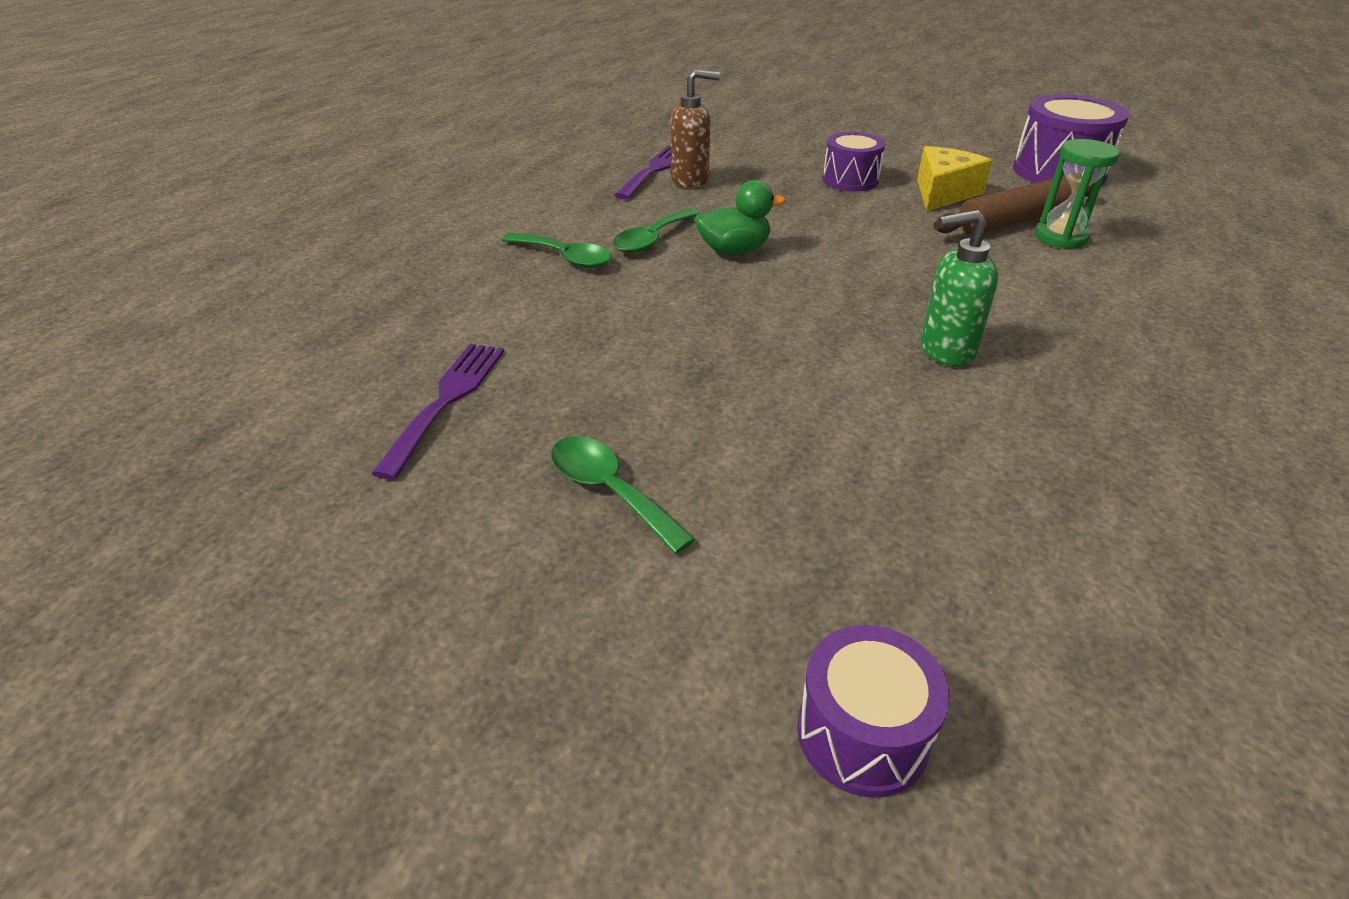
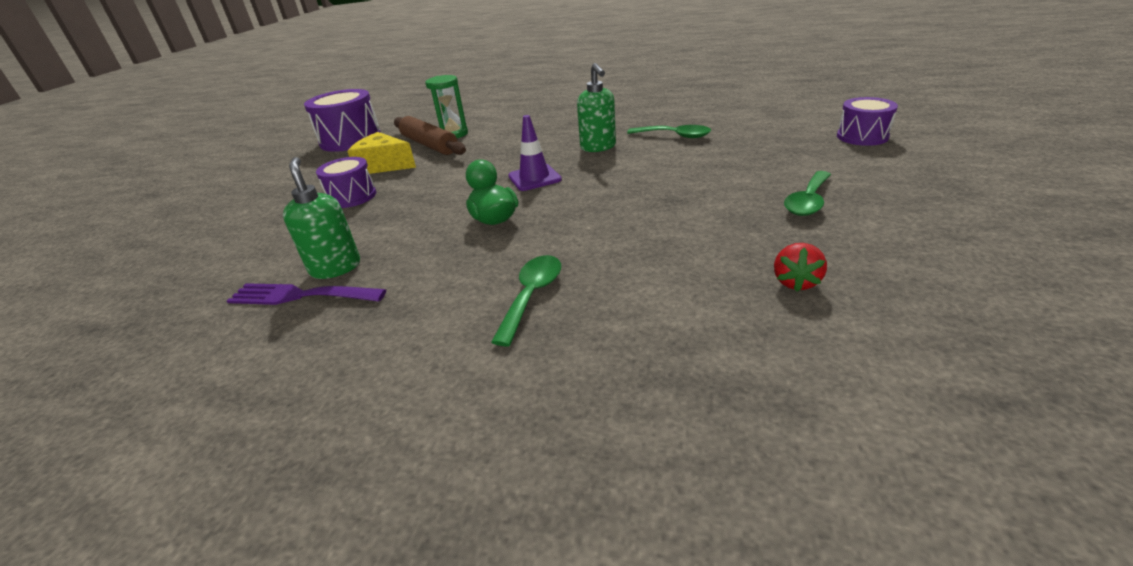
camera: 100 degrees left, 5 degrees down
purple fork [371,344,504,480] -> red strawberry [774,243,827,292]
green spoon [612,209,701,253] -> green spoon moved to [627,125,711,138]
brown soap dispenser [671,69,720,188] -> green soap dispenser [283,157,360,279]
none -> purple traffic cone [508,115,562,191]

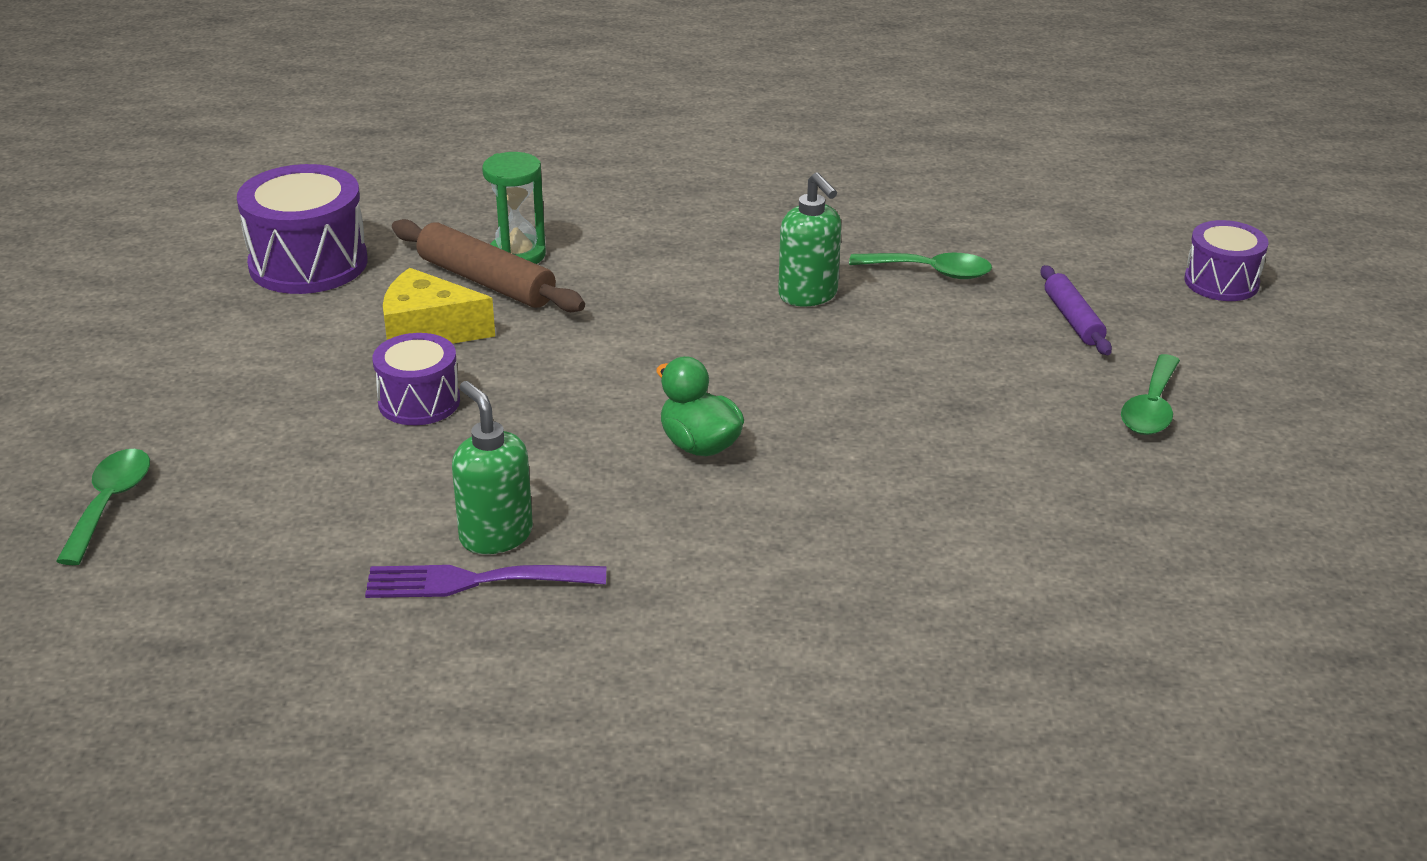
camera: 15 degrees left, 0 degrees up
green spoon [491,255,561,346] -> green spoon moved to [56,449,150,565]
purple traffic cone [508,115,562,191] -> none
red strawberry [774,243,827,292] -> none
none -> purple rolling pin [1040,265,1112,355]

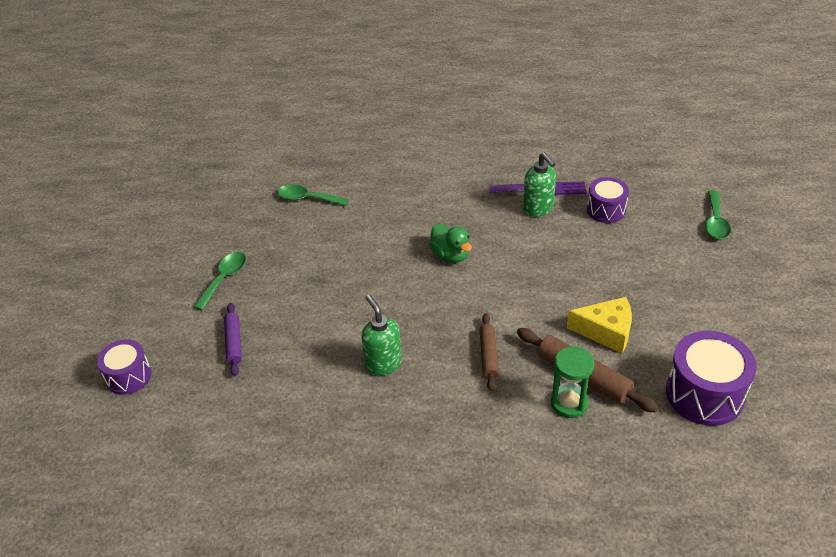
camera: 175 degrees left, 10 degrees up
purple drum [373,333,460,425] -> purple drum moved to [587,177,629,223]
green spoon [849,252,992,279] -> green spoon moved to [277,184,349,206]
none -> brown rolling pin [479,313,498,391]

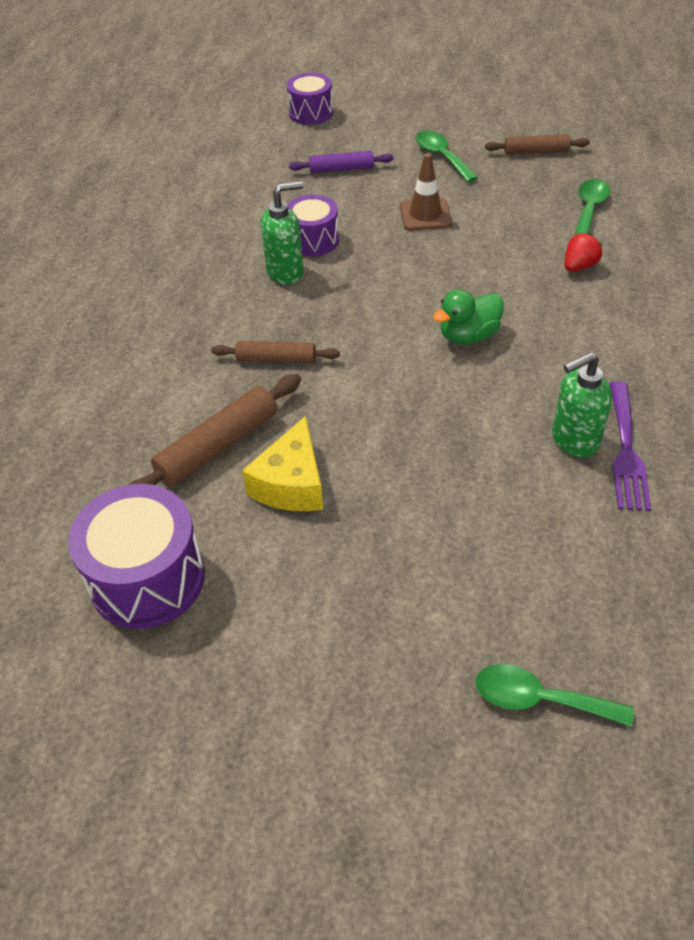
camera: 95 degrees right, 5 degrees up
green spoon [194,252,246,310] -> green spoon turned 150 degrees counterclockwise [415,131,478,182]
green hourglass [551,346,595,418] -> none
purple drum [587,177,629,223] -> purple drum moved to [288,194,339,257]
none -> brown traffic cone [400,153,452,231]
none -> brown rolling pin [485,134,590,154]
none -> red strawberry [565,233,602,272]

